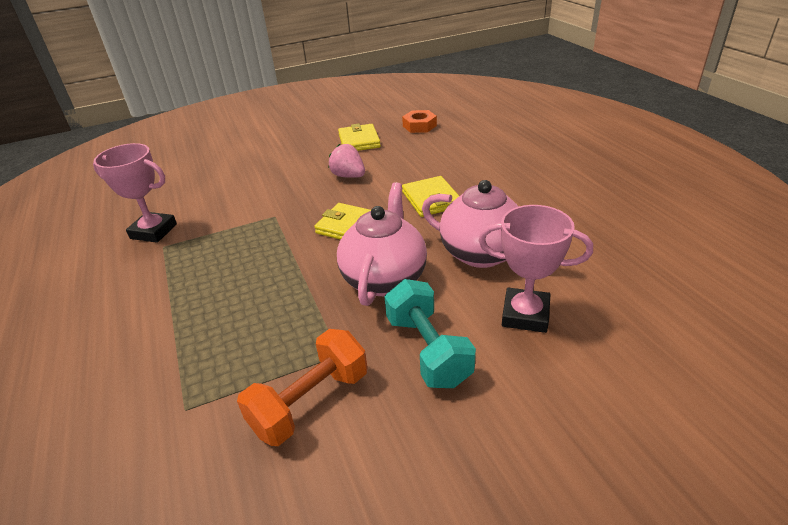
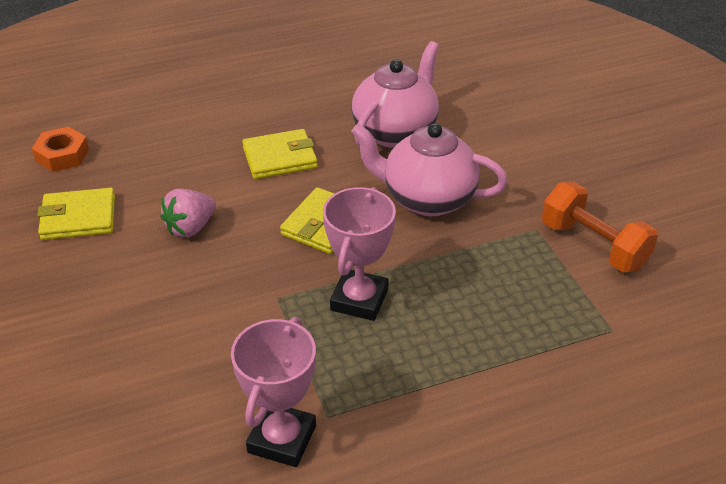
camera: 90 degrees left, 5 degrees up
turquoise dumbbell [384,279,476,388] -> none
pink trophy [479,205,593,333] -> pink trophy moved to [323,187,396,321]

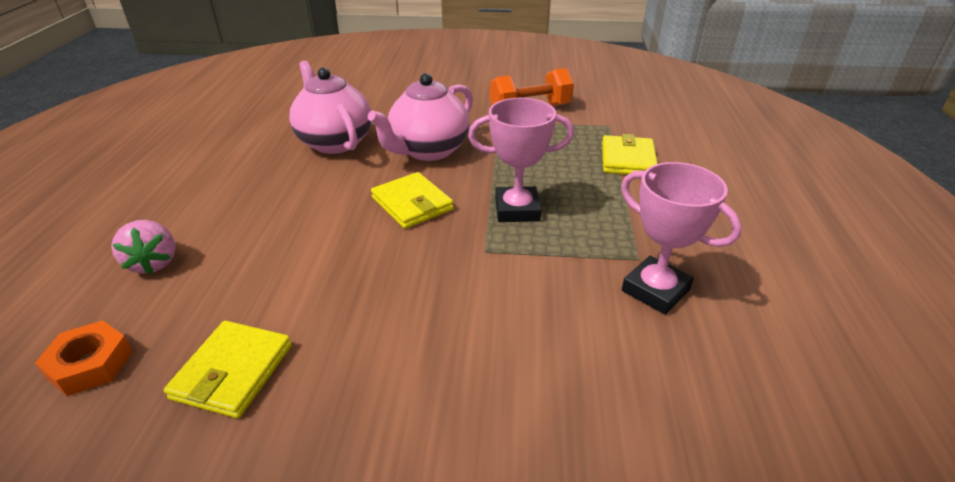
camera: 65 degrees left, 5 degrees down
pink strawberry [161,189,216,238] -> pink strawberry moved to [111,220,176,274]
yellow wallet [242,129,318,179] -> yellow wallet moved to [602,134,658,175]
pink trophy [323,187,396,321] -> pink trophy turned 45 degrees counterclockwise [468,98,574,222]

